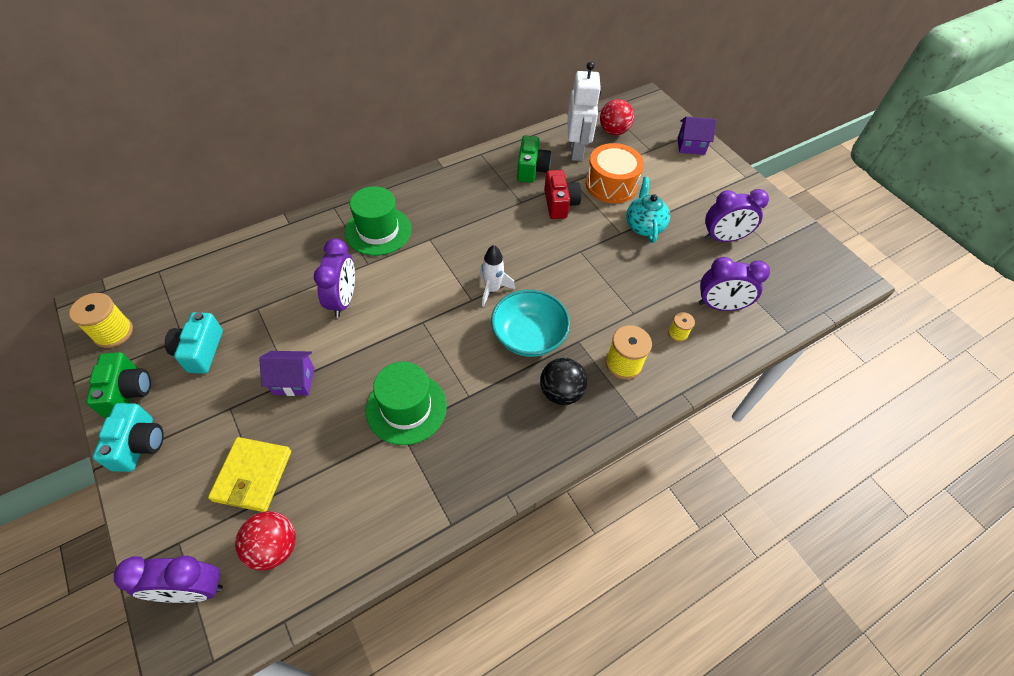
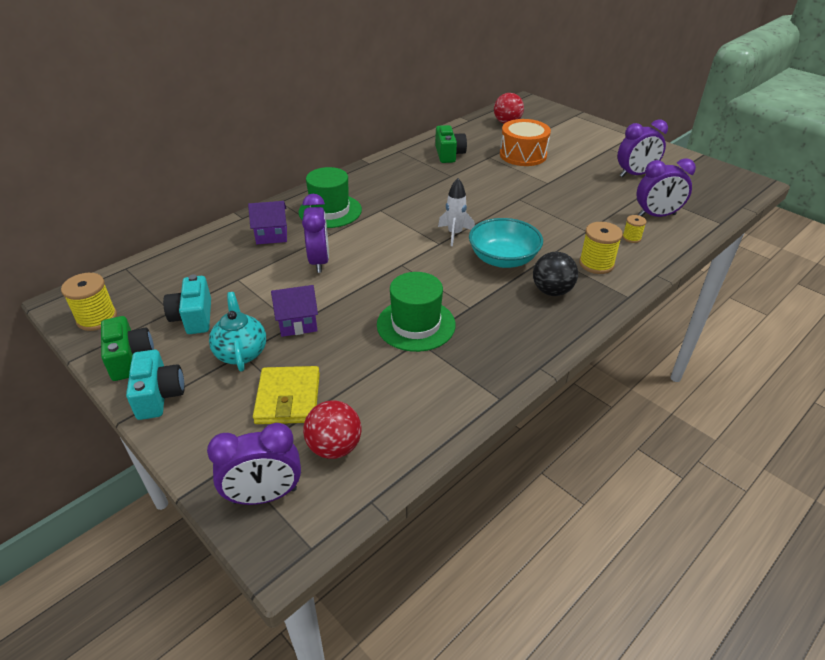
camera: 10 degrees left, 15 degrees down
red camera [544,170,581,219] -> none
white robot [567,61,601,161] -> none
turquoise teapot [626,177,670,243] -> turquoise teapot moved to [209,292,266,371]
purple house [678,117,717,155] -> purple house moved to [248,201,287,244]

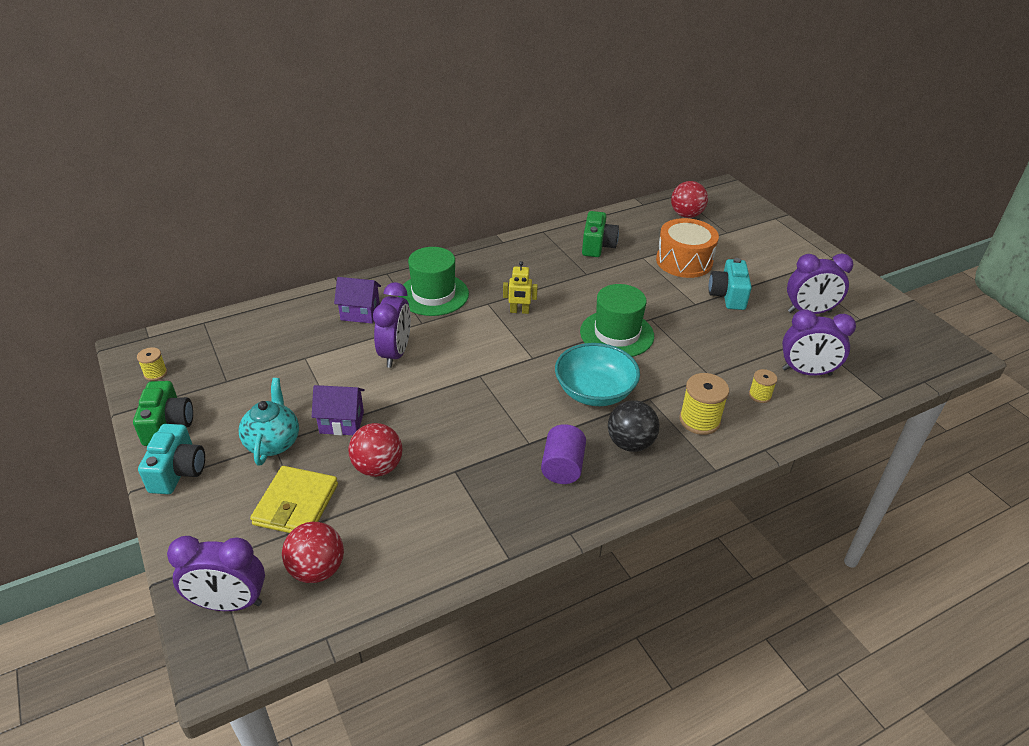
camera: 15 degrees right, 0 degrees up
yellow spool [61,273,117,331] -> yellow spool [137,347,167,381], size x0.57
turquoise camera [163,274,211,334] -> turquoise camera moved to [709,258,752,310]
green hat [377,272,456,352] -> green hat moved to [580,284,654,357]
white rocket [438,178,475,246] -> none
none -> red ball [348,423,402,477]
none -> yellow robot [503,261,538,314]
none -> purple cylinder [541,424,586,484]

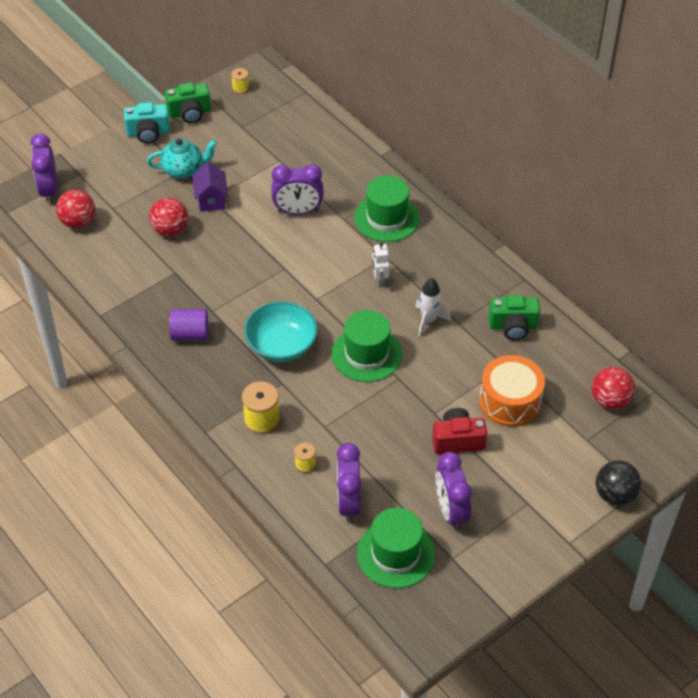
camera: 80 degrees right, 10 degrees up
yellow wallet [250,466,338,533] -> none
purple house [334,277,381,324] -> none
yellow robot [503,261,538,314] -> white robot [372,242,389,288]
black ball [608,400,660,452] -> black ball moved to [596,460,641,506]
turquoise camera [709,258,752,310] -> red camera [432,408,487,454]
none -> green hat [357,508,435,588]
none -> white rocket [415,278,451,337]

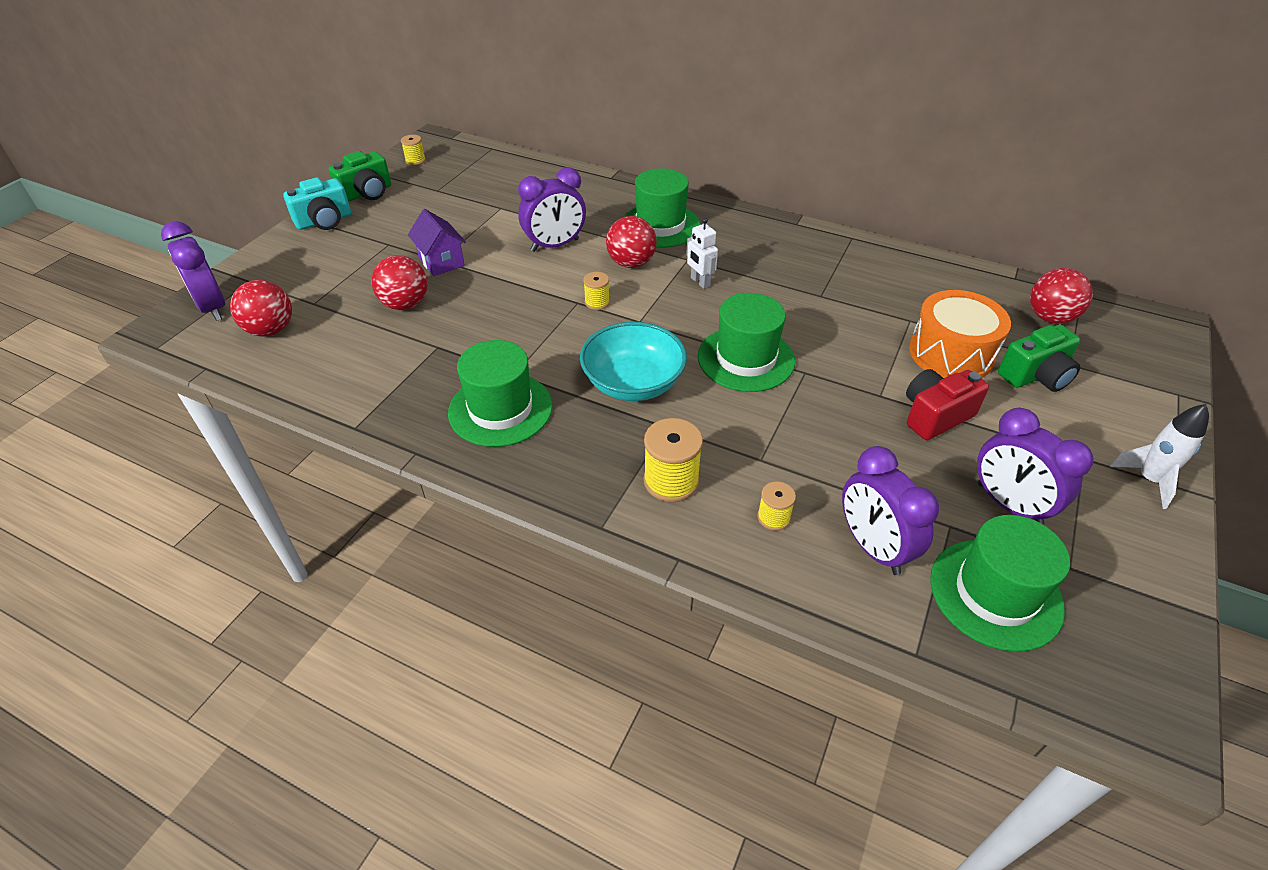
camera: 25 degrees left, 5 degrees down
turquoise teapot [147,138,217,179] -> none
purple cylinder [169,309,208,340] -> green hat [448,340,553,447]
white rocket [415,278,451,337] -> white rocket moved to [1110,404,1209,509]
green camera [488,295,540,340] -> green camera moved to [998,325,1080,392]
black ball [596,460,641,506] -> none
none -> yellow spool [583,272,610,310]
none -> red ball [606,216,657,268]

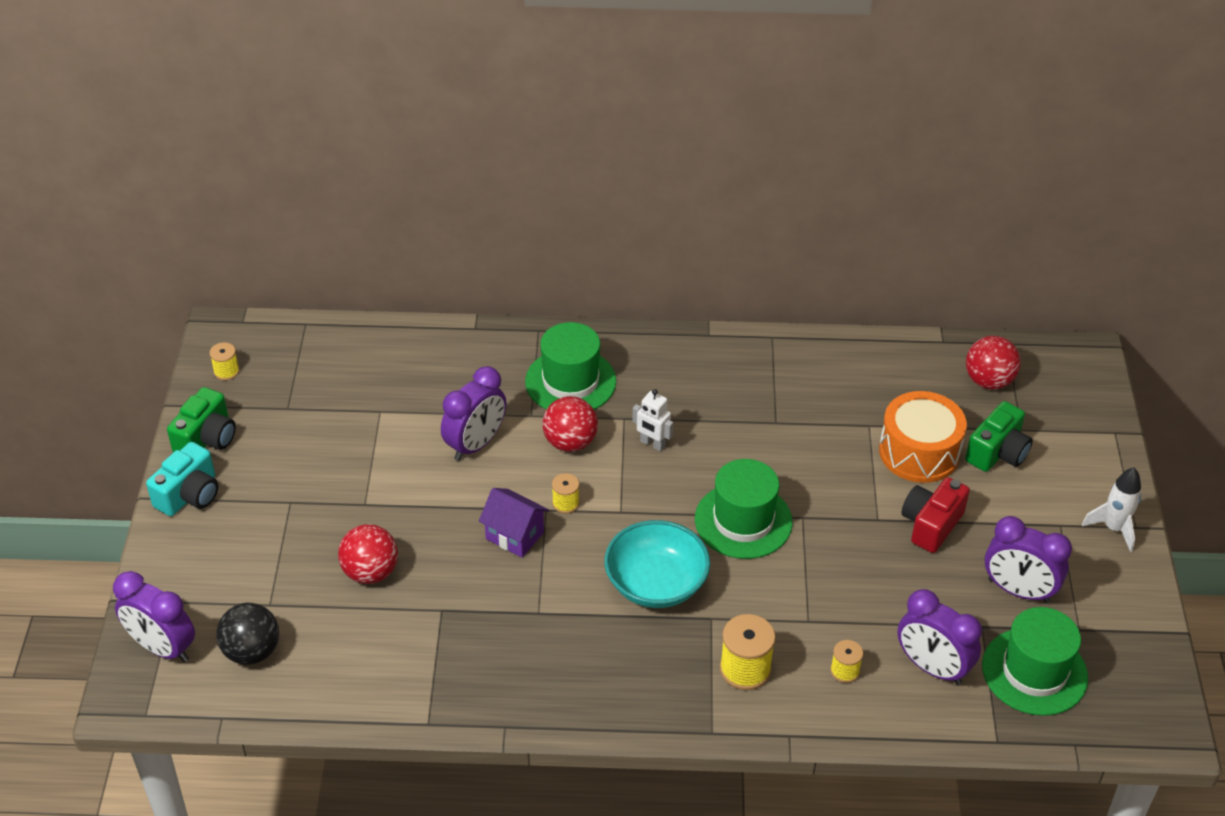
camera: 25 degrees left, 0 degrees up
red ball [230,280,292,337] -> black ball [216,603,279,665]
purple house [408,209,466,276] -> purple house moved to [479,488,549,558]
green hat [448,340,553,447] -> none

